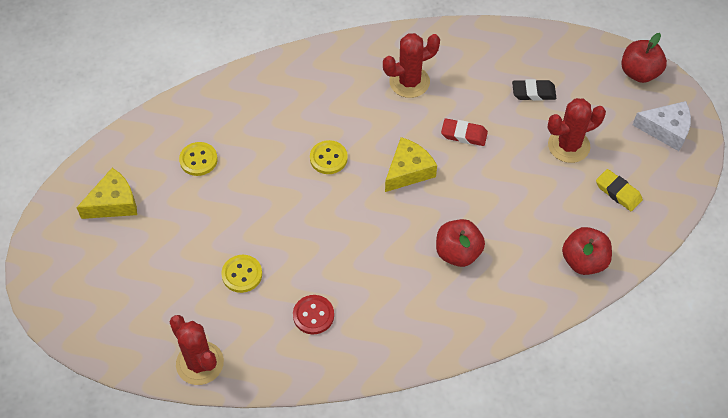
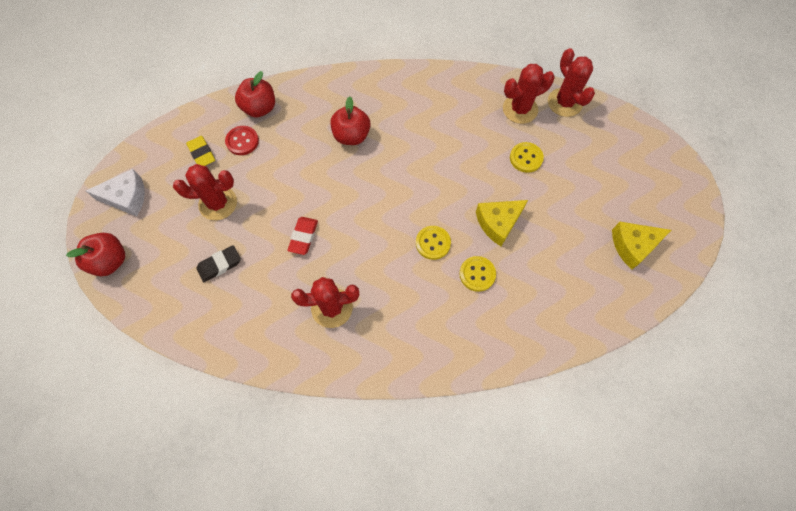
camera: 165 degrees left, 10 degrees up
yellow button [179,142,218,176] -> yellow button moved to [459,256,496,292]
red button [293,295,334,334] -> red button moved to [225,126,259,155]
yellow cheese [385,137,437,192] -> yellow cheese moved to [476,200,528,246]
red eraser [441,118,488,146] -> red eraser turned 75 degrees clockwise [287,217,318,255]
black eraser [512,79,556,101] -> black eraser turned 45 degrees counterclockwise [197,245,241,282]
white cheese [633,101,691,151] -> white cheese turned 150 degrees clockwise [86,169,145,217]
none -> red cactus [503,64,555,124]

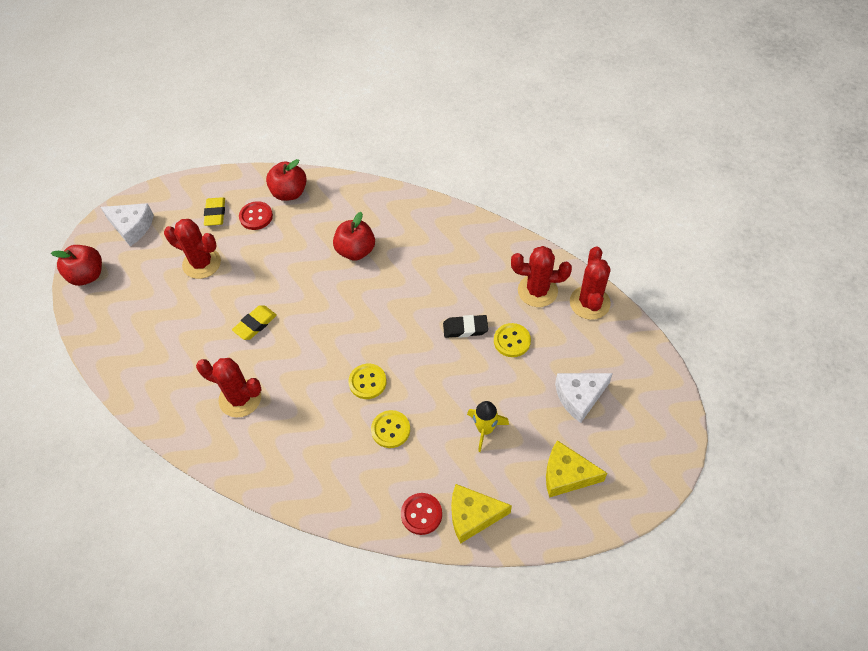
camera: 30 degrees right, 10 degrees down
black eraser [197,245,241,282] -> black eraser moved to [443,315,488,338]
red eraser [287,217,318,255] -> yellow eraser [232,305,277,340]
yellow cheese [476,200,528,246] -> yellow cheese moved to [451,484,512,544]
none -> red button [401,493,442,535]
none -> yellow rocket [467,401,509,452]
none -> white cheese [555,373,613,423]

